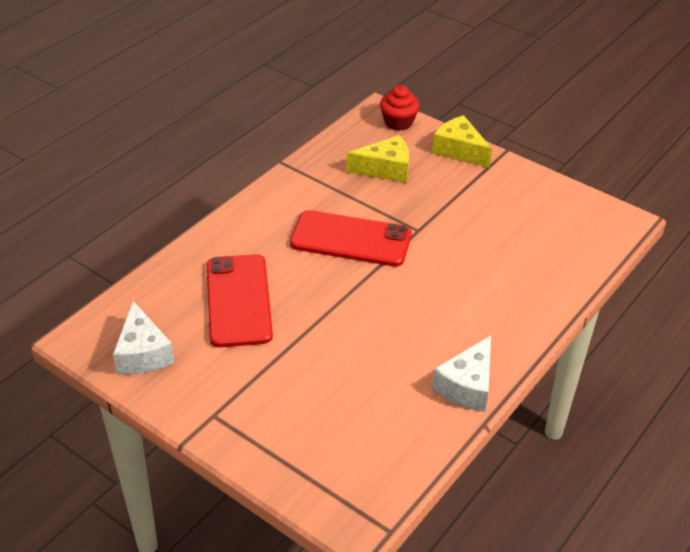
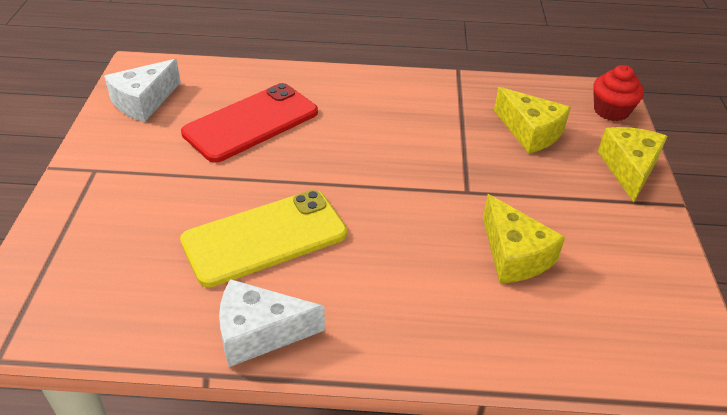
camera: 55 degrees right, 0 degrees up
red phone [290,210,412,267] -> none
none -> yellow phone [180,190,347,287]
none -> yellow cheese [483,194,565,284]

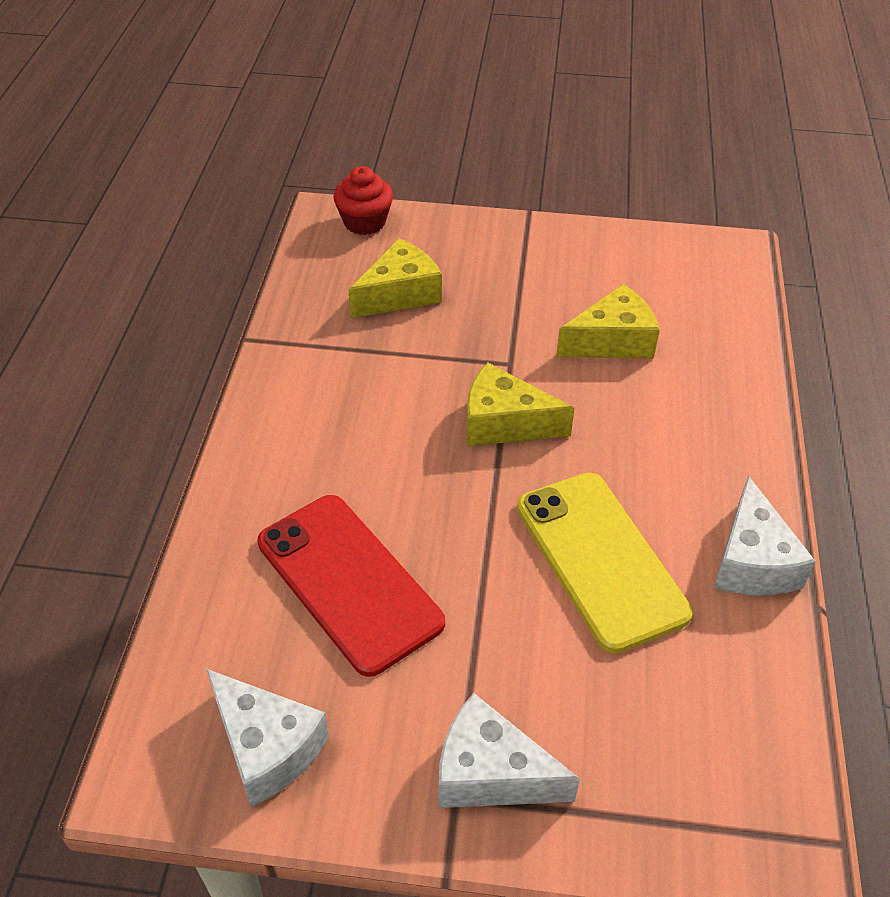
camera: 85 degrees left, 5 degrees up
yellow cheese [598,127,667,202] -> yellow cheese moved to [466,362,575,446]
none -> white cheese [438,693,580,808]

